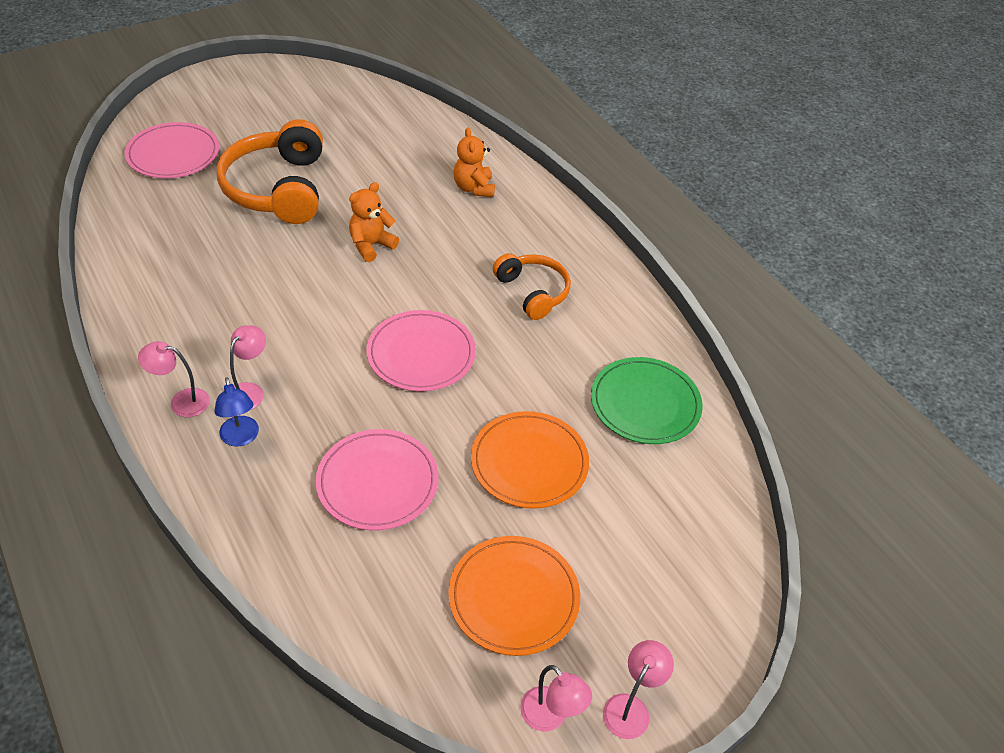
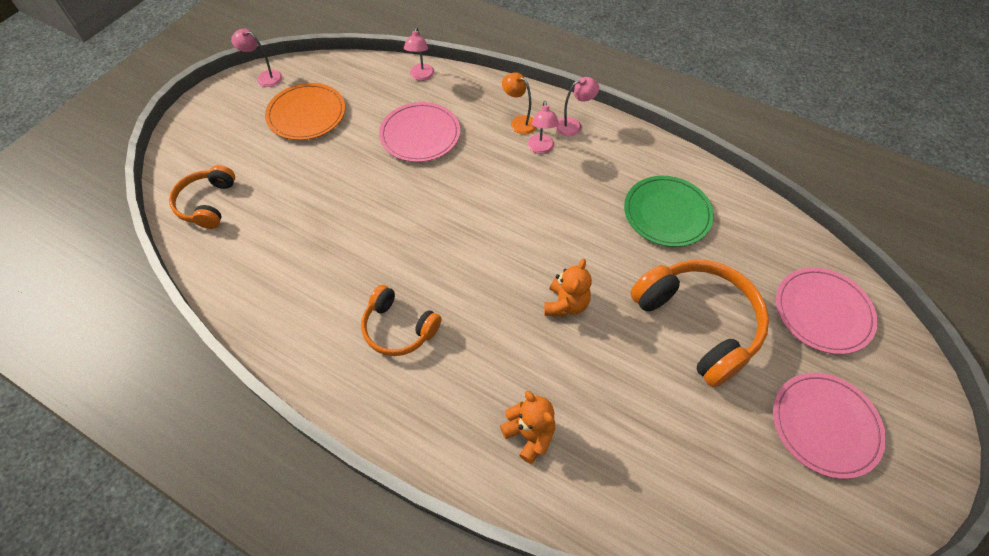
camera: 155 degrees right, 10 degrees up
blue lamp [214,377,259,446] -> orange lamp [502,72,537,135]
pink plate [366,310,476,391] -> pink plate moved to [773,373,886,479]
orange plate [471,411,589,509] -> none
green plate [591,357,703,444] -> green plate moved to [624,176,714,247]
pink lamp [603,640,674,739] -> pink lamp moved to [404,27,434,81]
none -> orange headphones [169,165,235,229]

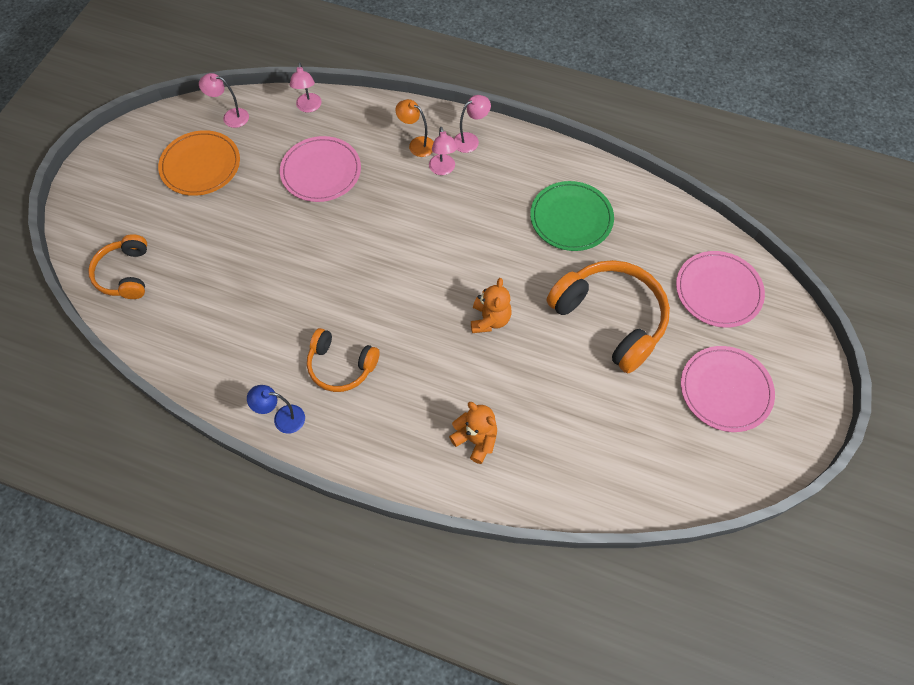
camera: 10 degrees left, 5 degrees up
pink lamp [231,29,282,87] -> pink lamp moved to [199,73,249,128]
none -> blue lamp [247,385,305,434]

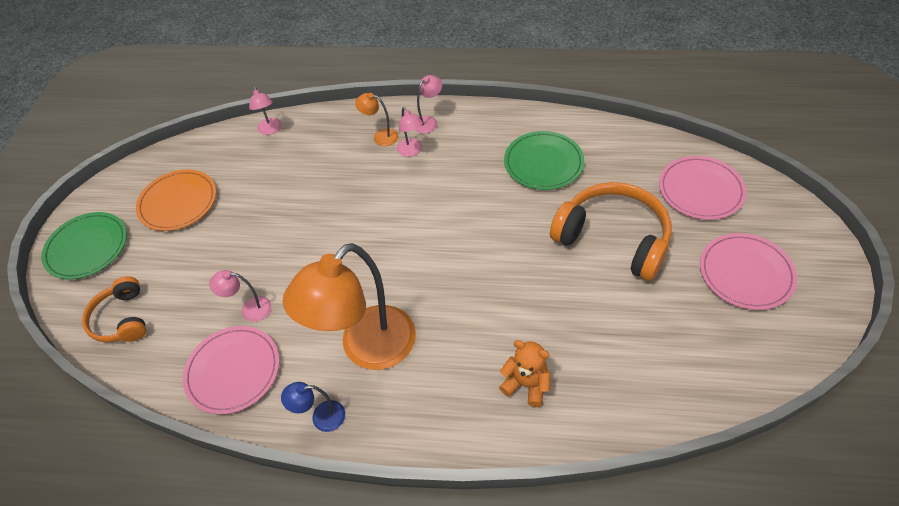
camera: 10 degrees left, 10 degrees down
pink lamp [199,73,249,128] -> pink lamp moved to [209,270,271,322]
pink plate [280,136,361,202] -> pink plate moved to [183,326,279,415]
orange headphones [307,328,380,392] -> orange lamp [282,243,416,370]
orange teddy bear [471,278,512,333] -> none
none -> green plate [41,212,127,279]

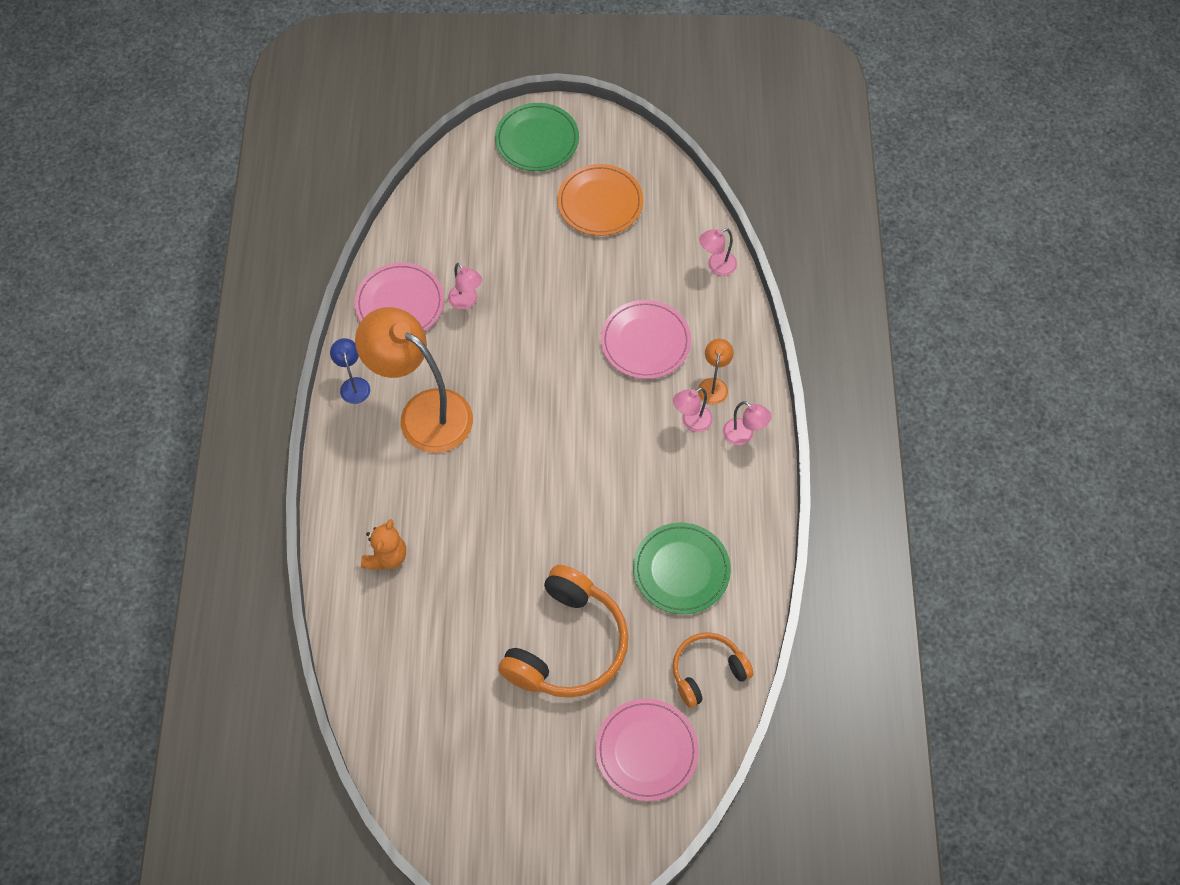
camera: 80 degrees right, 10 degrees up
orange headphones [82,276,146,342] -> orange headphones moved to [673,632,754,708]
pink lamp [209,270,271,322] -> pink lamp turned 150 degrees clockwise [448,263,482,309]
pink plate [700,233,797,310] -> pink plate moved to [601,300,691,379]

